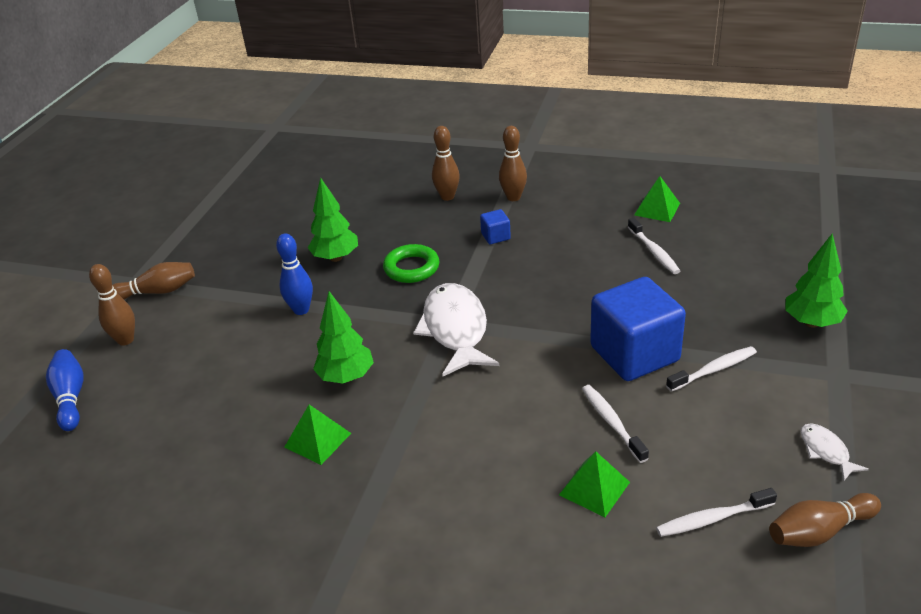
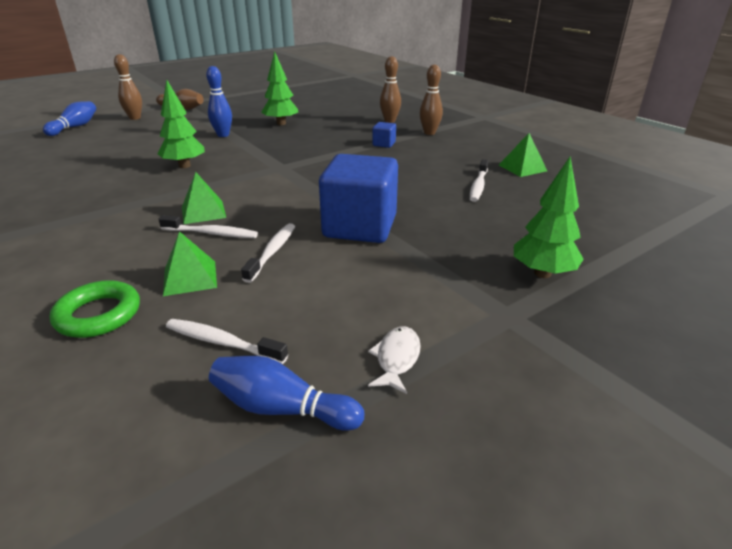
camera: 35 degrees right, 5 degrees down
green pyramid [285,405,351,465] -> green pyramid moved to [182,172,226,224]
green ring [383,244,440,283] -> green ring moved to [50,280,140,338]
white fish [413,283,499,376] -> none
white toothbrush [666,346,757,392] -> white toothbrush moved to [159,215,258,238]
brown bowling pin [769,493,881,547] -> blue bowling pin [209,356,364,431]

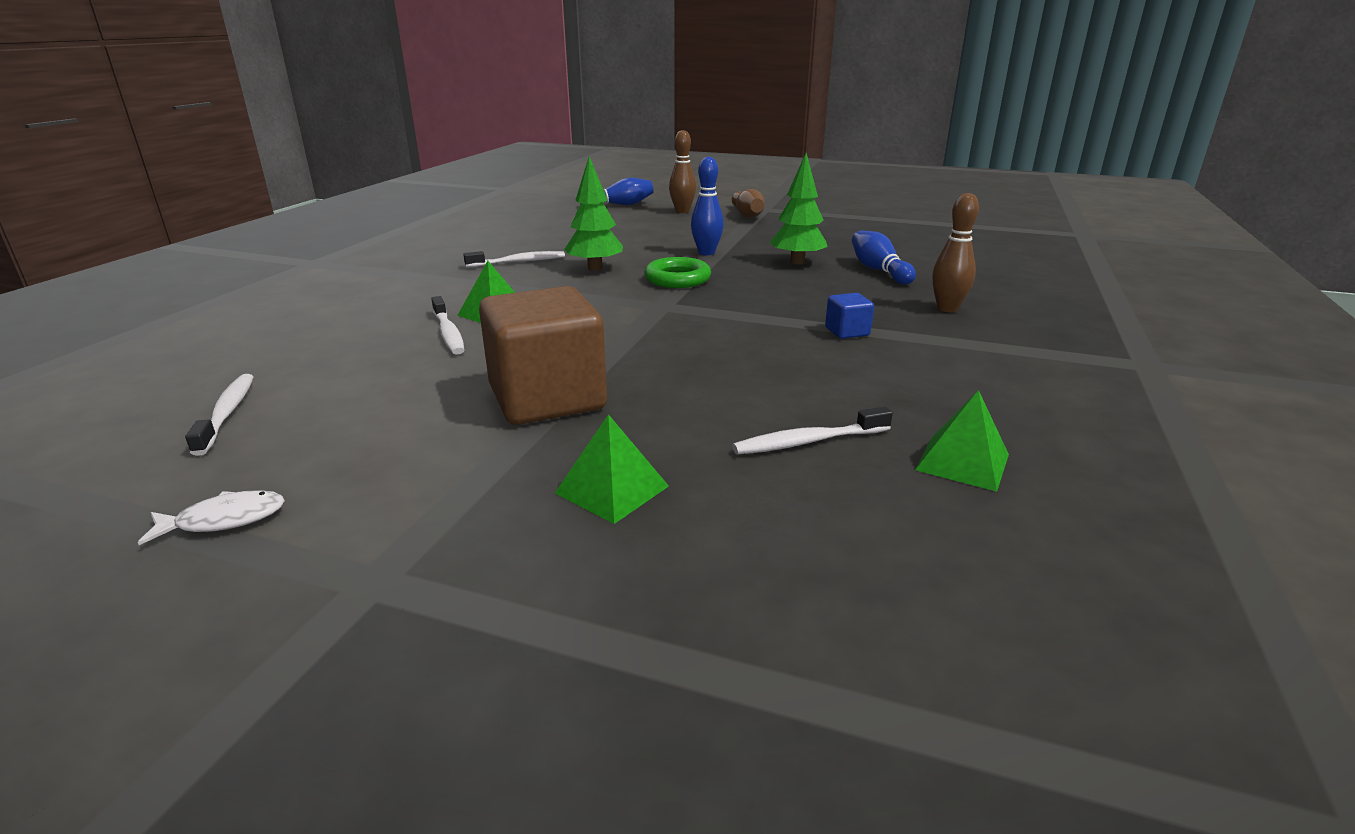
camera: 55 degrees right, 5 degrees down
green ring [50,280,140,338] -> green ring moved to [644,257,711,288]
green pyramid [163,231,217,296] -> green pyramid moved to [555,414,669,524]
blue bowling pin [209,356,364,431] -> blue bowling pin moved to [852,231,916,284]
white toothbrush [241,223,295,283] -> white toothbrush moved to [463,251,565,268]
blue cube [319,154,398,243] -> brown cube [479,286,607,425]
brown bowling pin [420,64,443,135] -> none
green tree [514,157,583,278] -> none

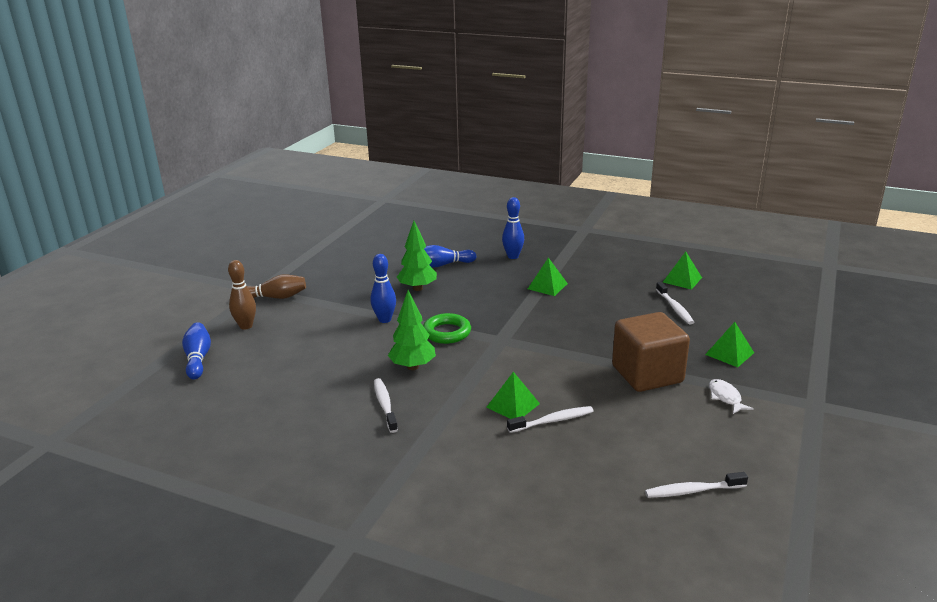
camera: 85 degrees left, 0 degrees up
white fish [138,490,285,545] -> white fish moved to [709,379,754,414]
blue cube [825,293,874,339] -> green pyramid [528,257,568,296]
brown bowling pin [932,193,979,312] -> blue bowling pin [502,197,524,259]

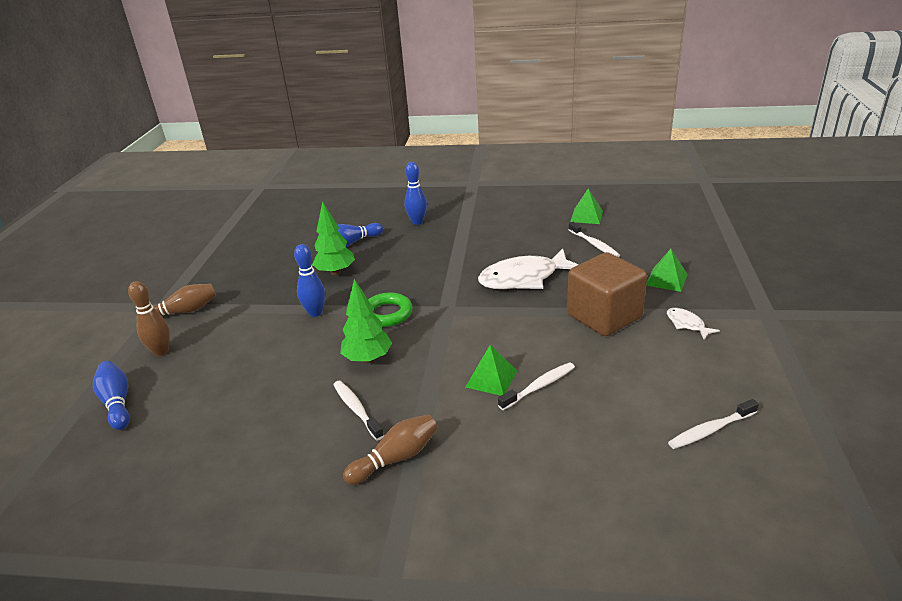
camera: 15 degrees left, 5 degrees up
green pyramid [528,257,568,296] -> none
none -> brown bowling pin [343,414,438,485]
none -> white fish [478,249,579,289]

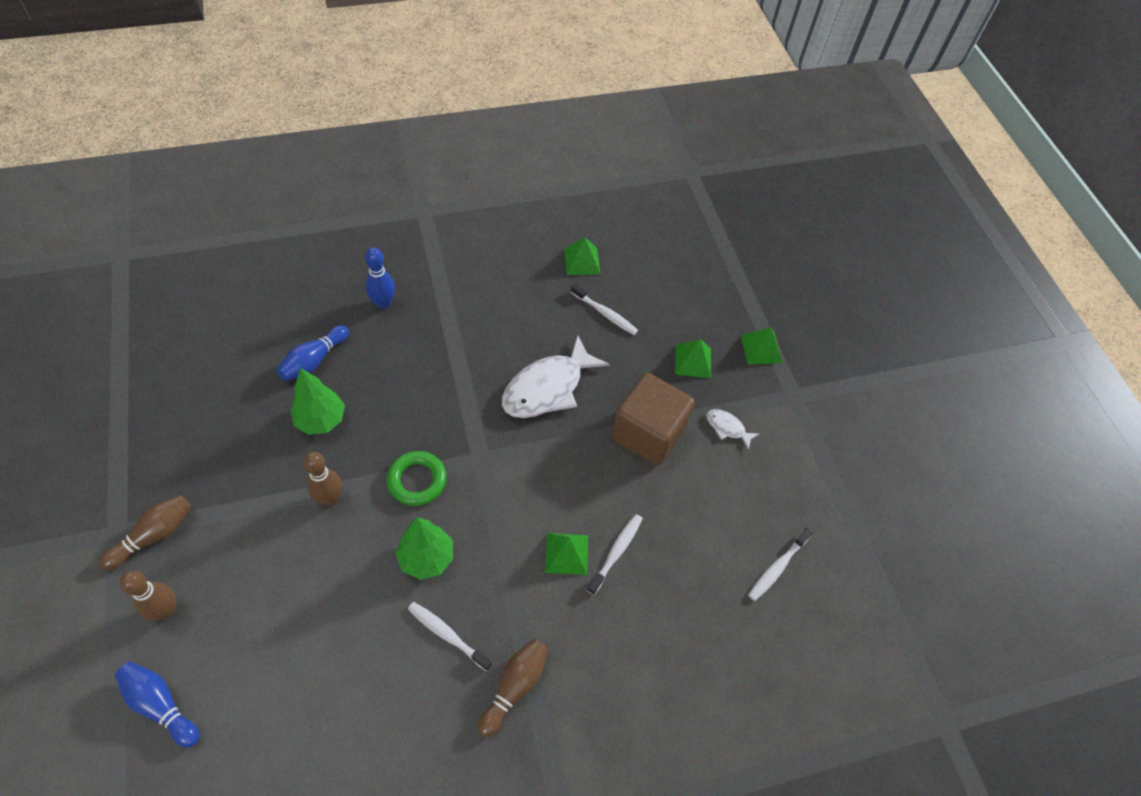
camera: 30 degrees left, 25 degrees up
blue bowling pin [294,244,325,317] -> brown bowling pin [303,452,342,506]
none -> green pyramid [741,327,782,365]

